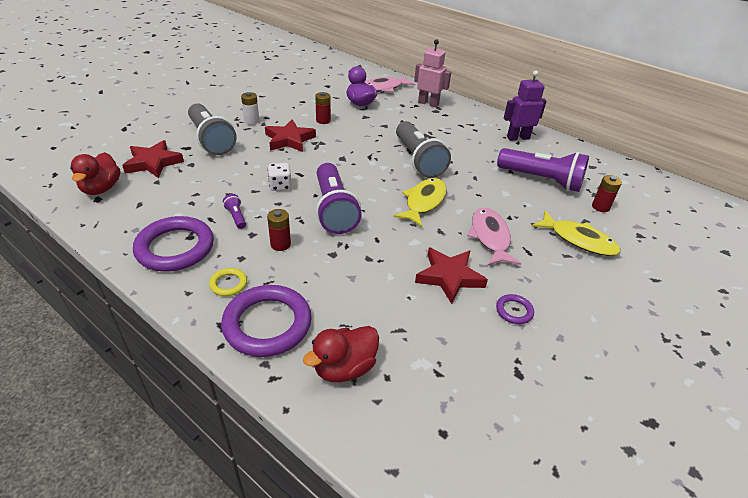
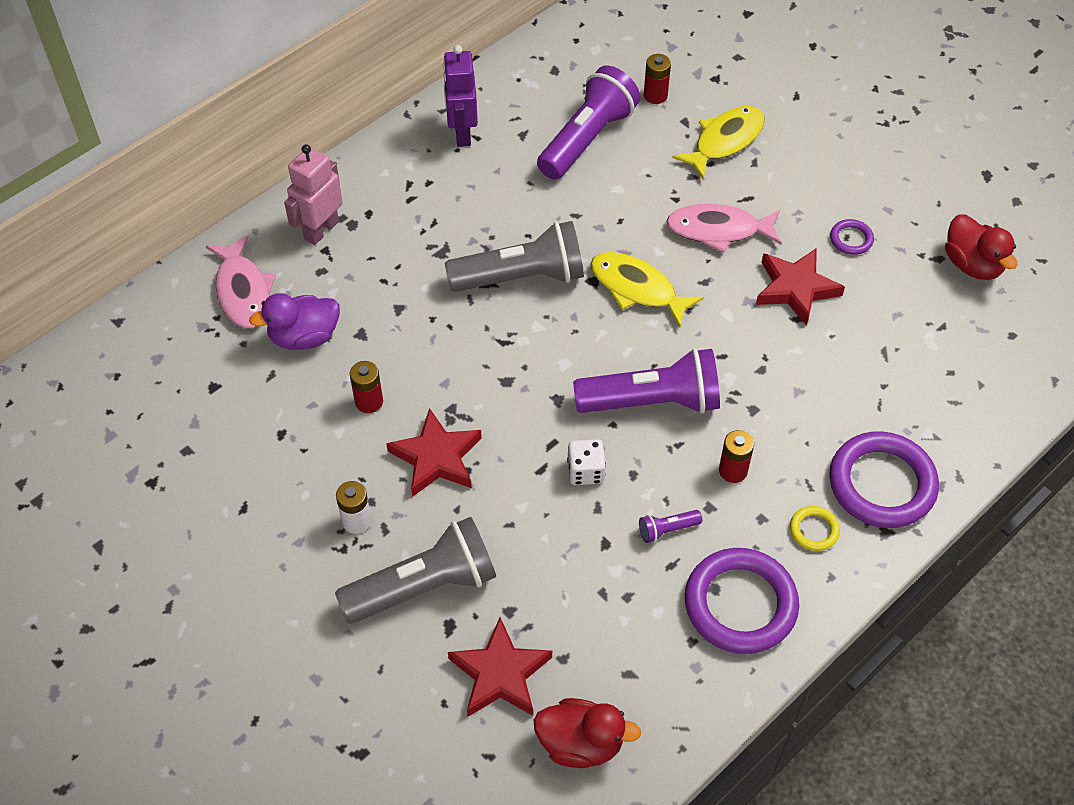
camera: 80 degrees left, 15 degrees up
red duck [303,326,379,382] -> red duck moved to [945,214,1018,280]

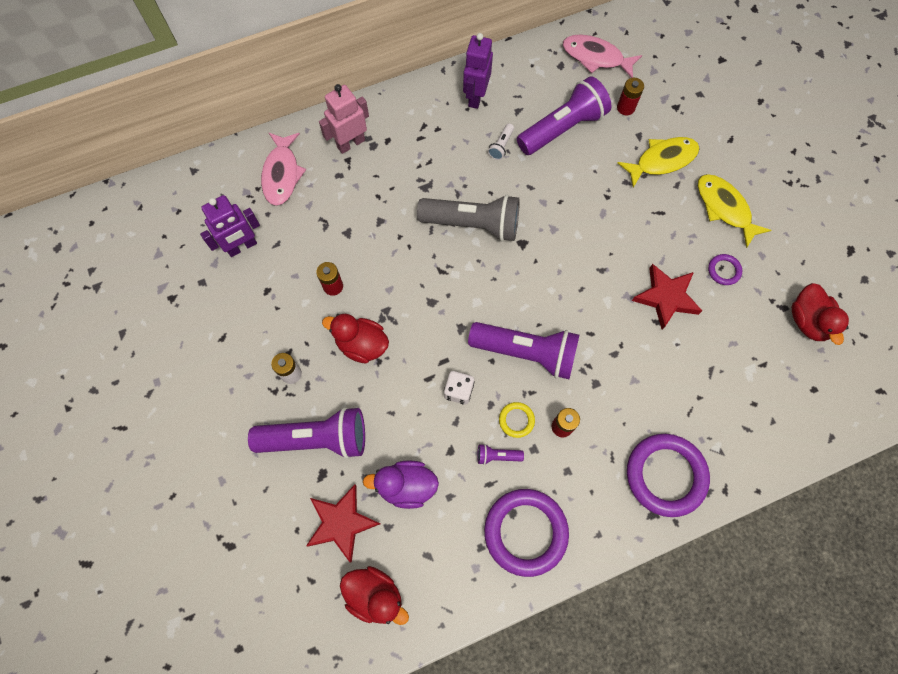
camera: 20 degrees right, 15 degrees up
purple duck [249,293,340,350] -> purple duck moved to [363,460,439,509]
grey flashlight [335,517,496,623] -> purple flashlight [248,407,365,459]
red star [386,408,482,497] -> red duck [322,314,389,364]
yellow fish [591,252,704,328] -> yellow fish moved to [698,174,771,248]
pink fish [666,204,782,253] -> pink fish moved to [563,35,642,78]
yellow ring [790,506,840,551] -> yellow ring moved to [499,402,535,438]
none -> purple robot [200,195,260,257]
none -> white flashlight [488,123,514,160]

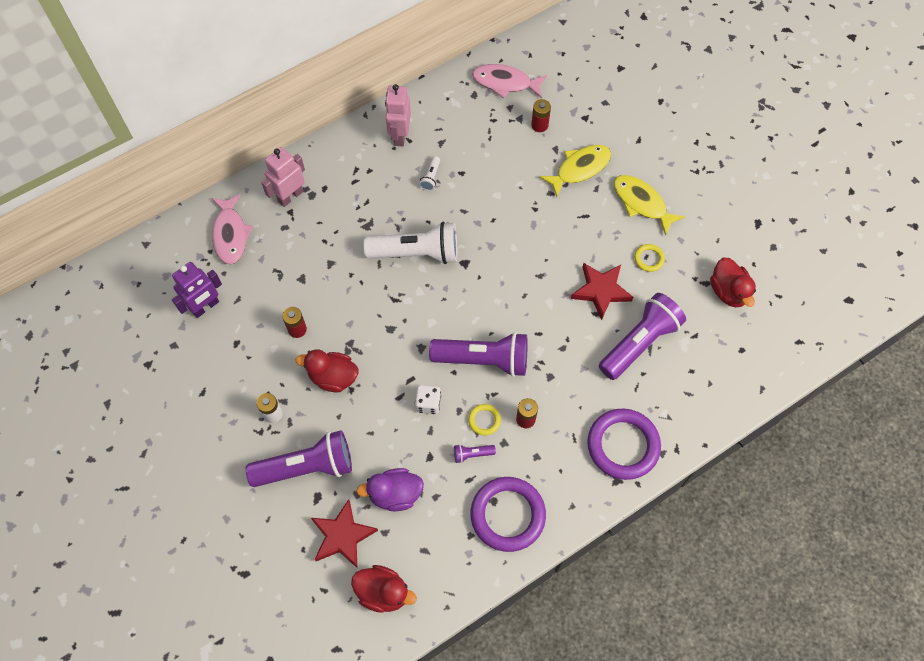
camera: 10 degrees left, 5 degrees down
grey flashlight [417,195,520,242] -> white flashlight [363,222,458,264]
purple robot [463,33,493,109] -> pink robot [385,84,411,146]
purple flashlight [517,76,611,155] -> purple flashlight moved to [599,293,686,380]
purple ring [708,254,742,285] -> yellow ring [634,244,665,272]

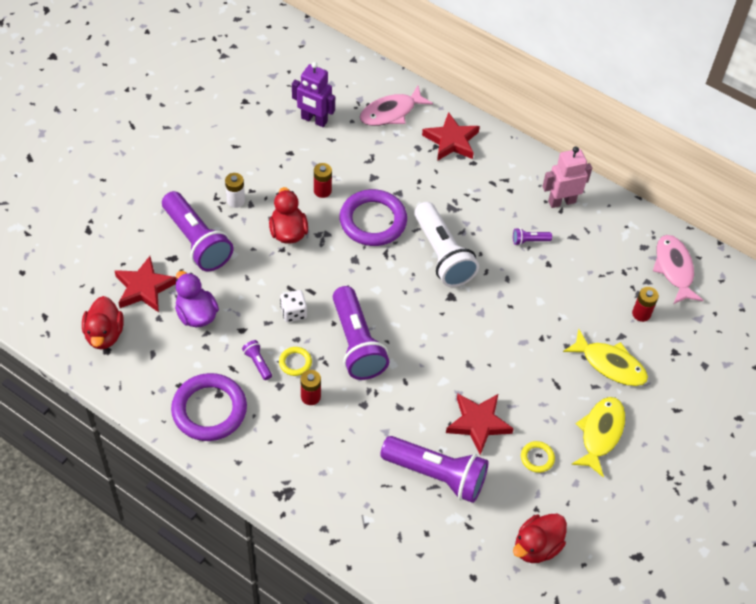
camera: 65 degrees right, 10 degrees down
pink robot [261,147,305,207] -> red star [422,112,480,161]
white flashlight [419,156,440,191] -> purple flashlight [513,228,552,245]
purple ring [587,409,661,480] -> purple ring moved to [340,189,407,246]

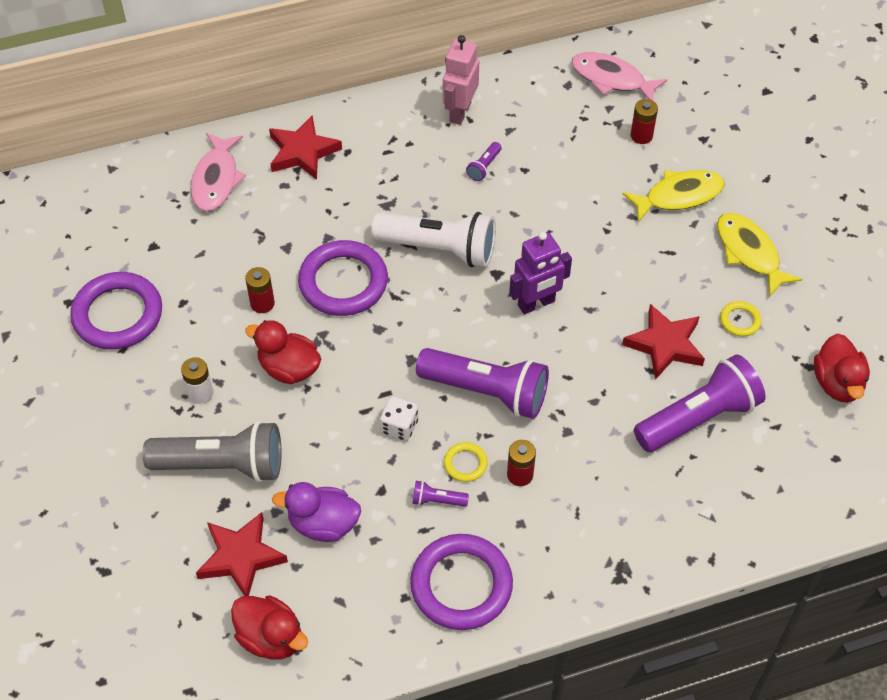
camera: 50 degrees left, 0 degrees up
purple flashlight [162,191,233,271] -> grey flashlight [143,421,282,483]
purple robot [292,62,335,127] -> purple robot moved to [509,232,572,314]
none -> purple ring [70,272,162,350]

